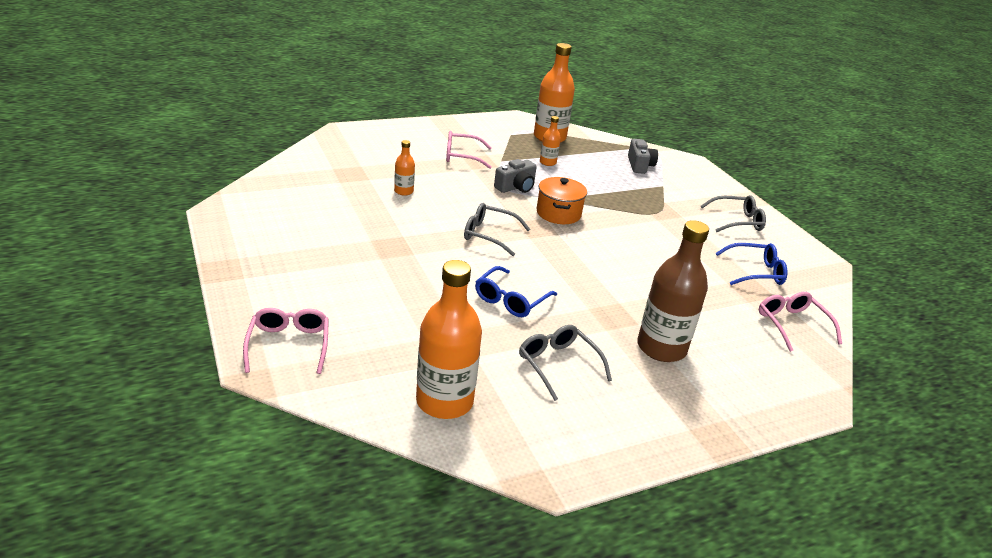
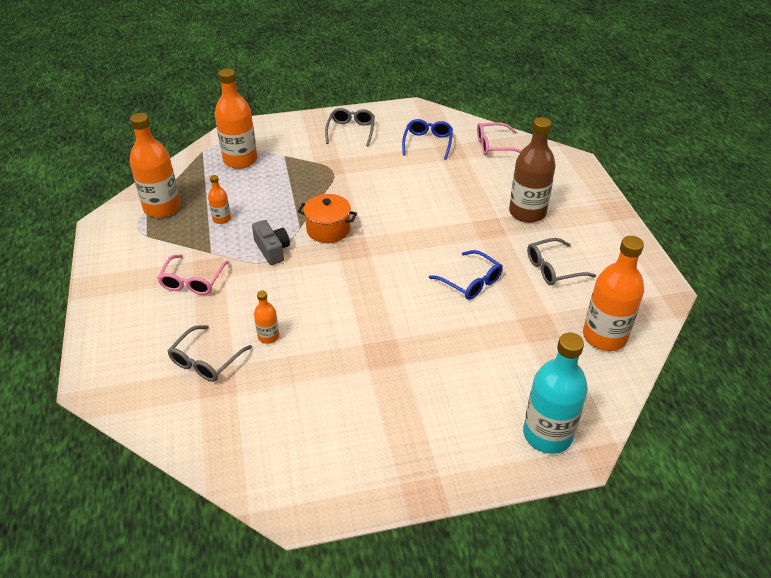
camera: 75 degrees left, 10 degrees up
pink glasses [243,308,329,374] -> turquoise bottle [523,333,588,454]
grey glasses [464,203,530,256] -> grey glasses moved to [168,325,252,382]
grey camera [628,139,658,174] -> orange bottle [215,68,257,169]

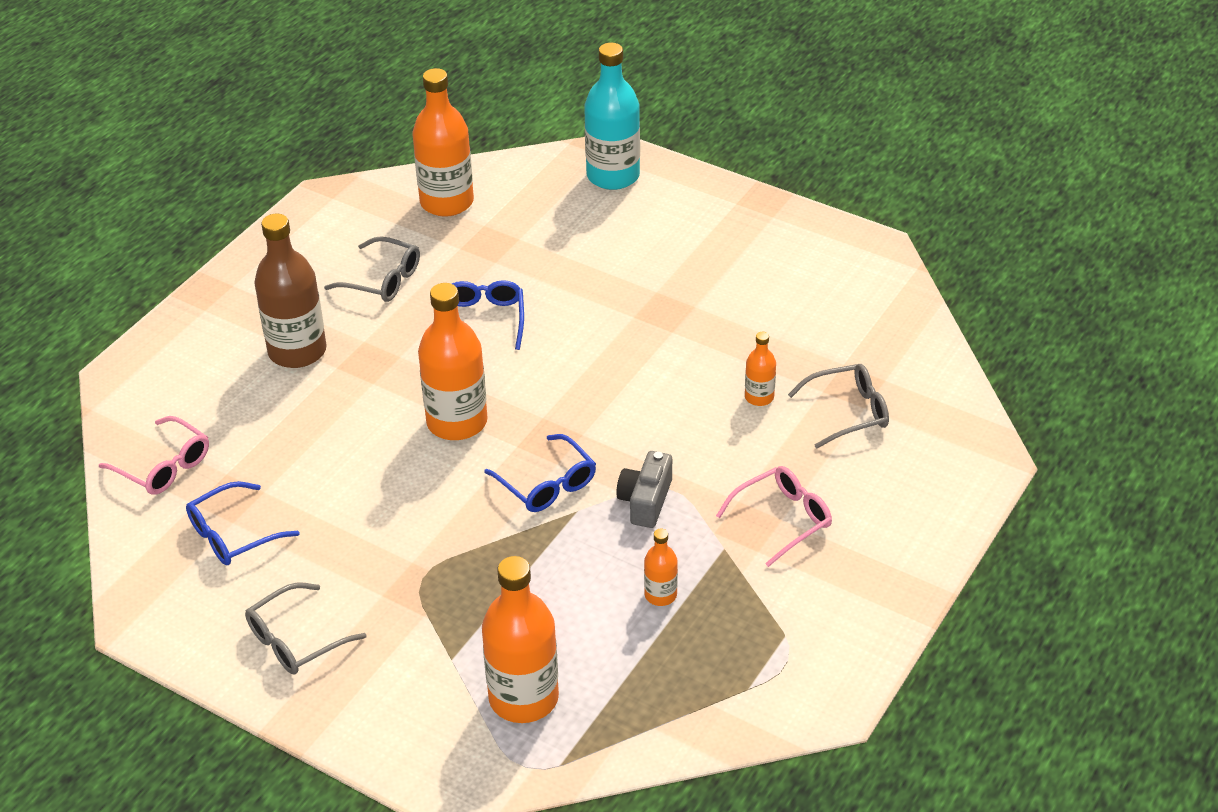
camera: 135 degrees left, 0 degrees up
orange bottle [130,113,181,218] -> orange bottle moved to [418,283,488,440]
orange pot [298,194,357,243] -> blue glasses [484,434,596,512]

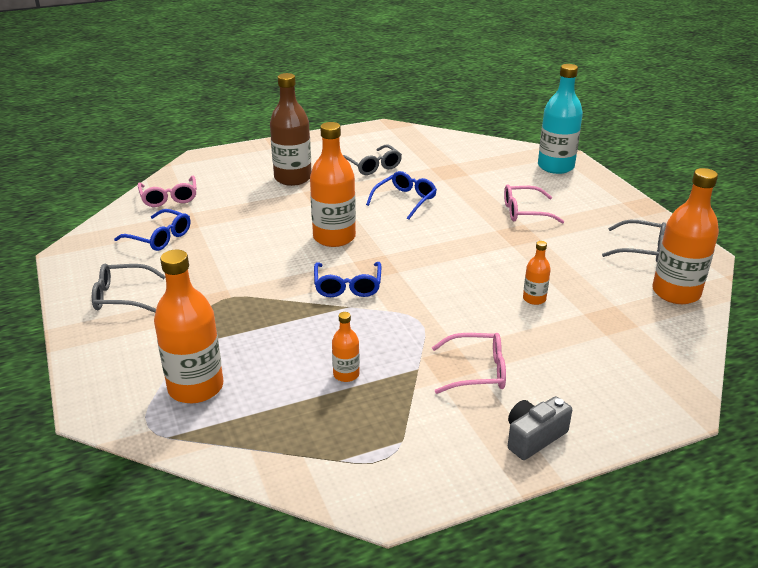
camera: 35 degrees right, 10 degrees down
blue glasses [186,481,299,565] -> blue glasses turned 150 degrees counterclockwise [114,209,190,251]
orange bottle [412,68,474,217] -> orange bottle moved to [652,168,719,304]
grey camera [616,451,672,528] -> grey camera moved to [508,396,572,460]
grey glasses [788,364,889,449] -> grey glasses moved to [602,220,666,262]
none -> pink glasses [504,184,564,224]

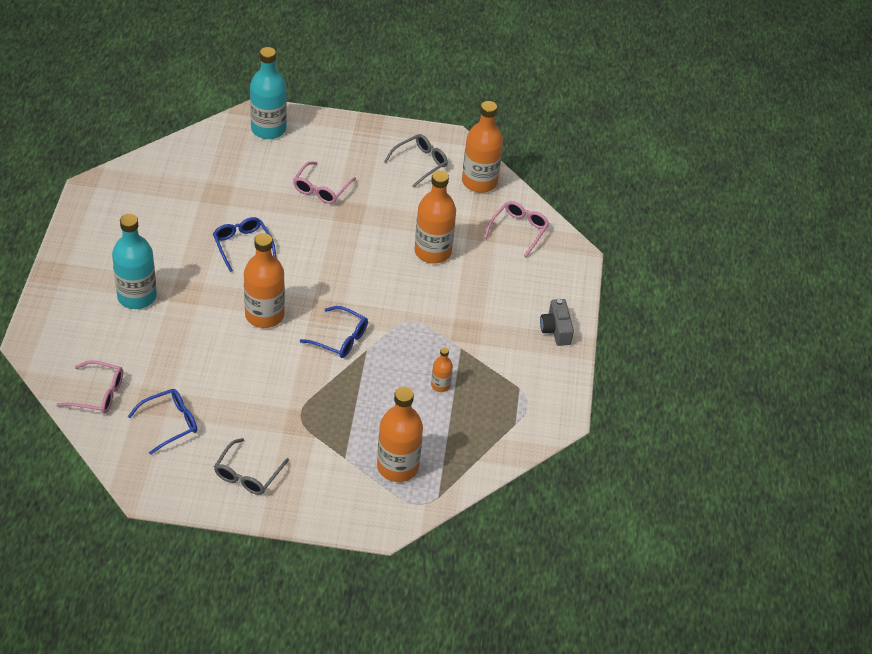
camera: 65 degrees left, 15 degrees up
brown bottle [270,73,312,186] -> turquoise bottle [112,214,157,309]
grey glasses [343,145,402,175] -> none
pink glasses [432,333,506,394] -> pink glasses moved to [484,201,549,257]
orange bottle [523,241,551,305] -> orange bottle [414,170,456,264], size x2.06

